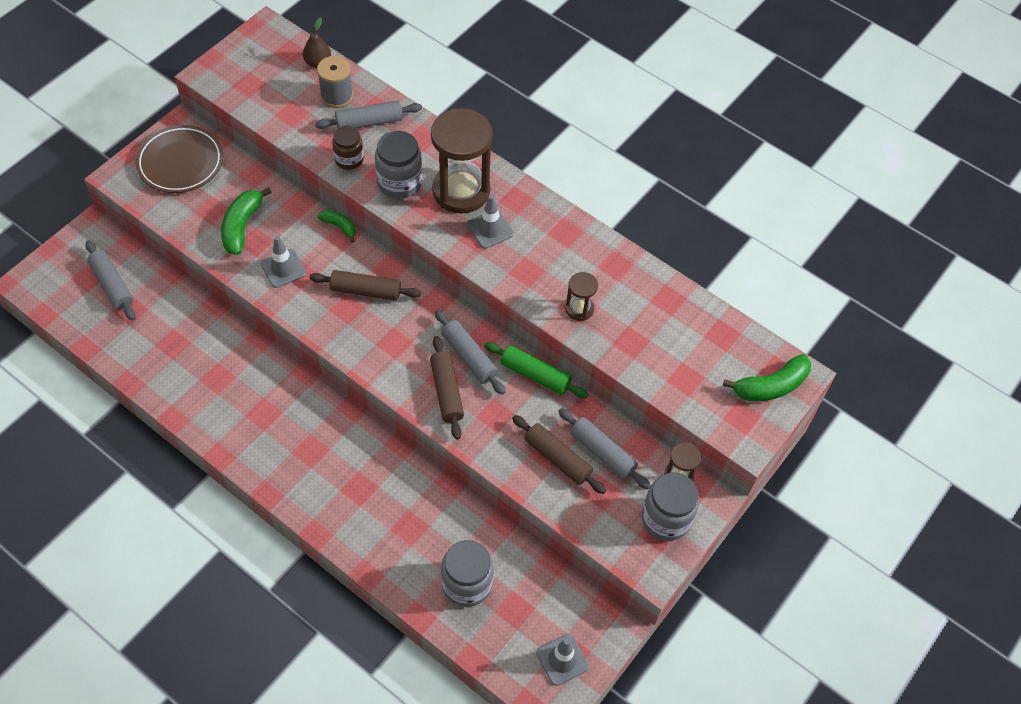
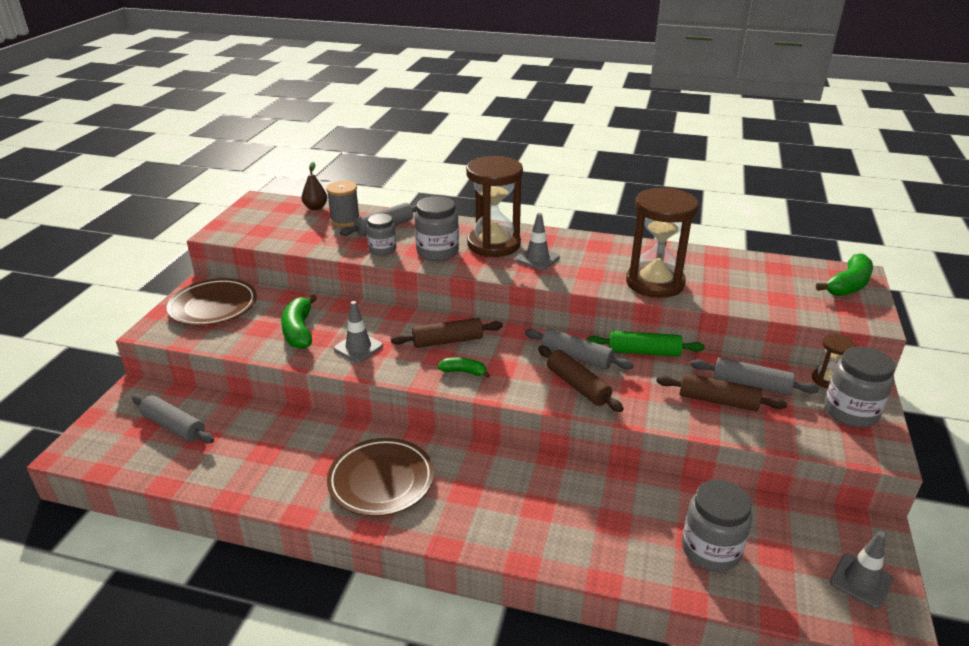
camera: 20 degrees left, 25 degrees down
green banana [317,210,356,242] -> green banana moved to [437,357,490,378]
brown jar [332,126,364,170] -> grey jar [367,214,396,256]
brown hourglass [565,272,598,321] -> brown hourglass [626,187,699,298], size x2.13
none -> brown plate [327,438,434,516]

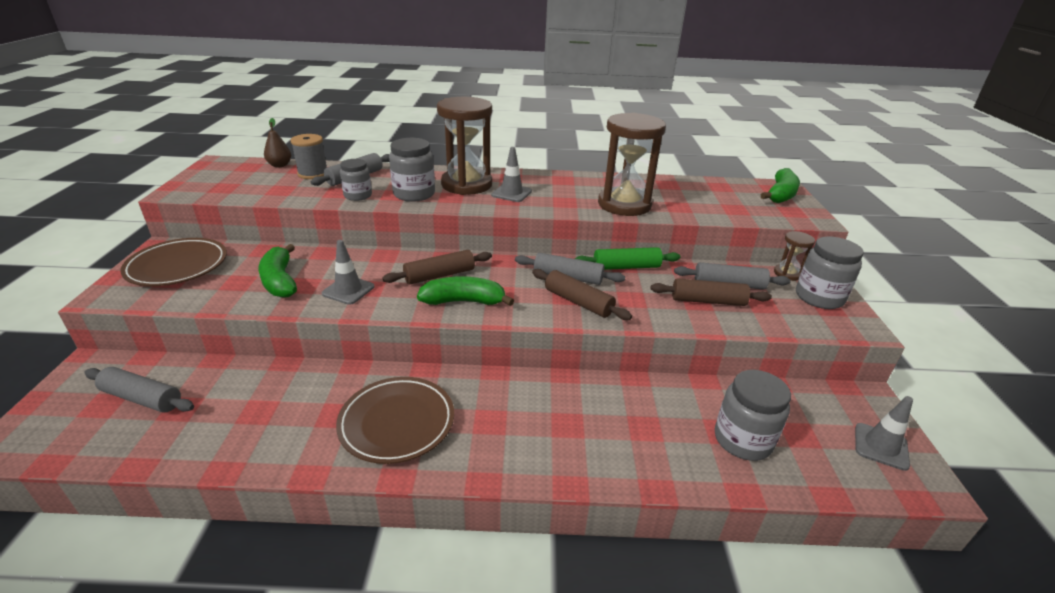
camera: 15 degrees left, 0 degrees up
green banana [437,357,490,378] -> green banana [417,276,514,306], size x1.72

